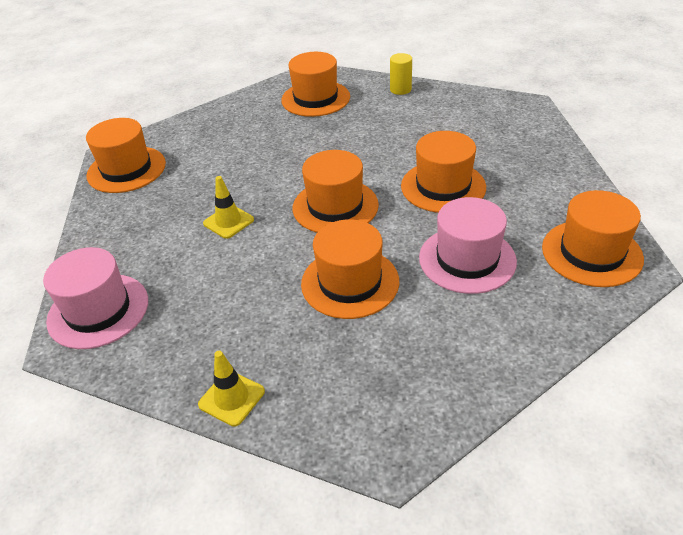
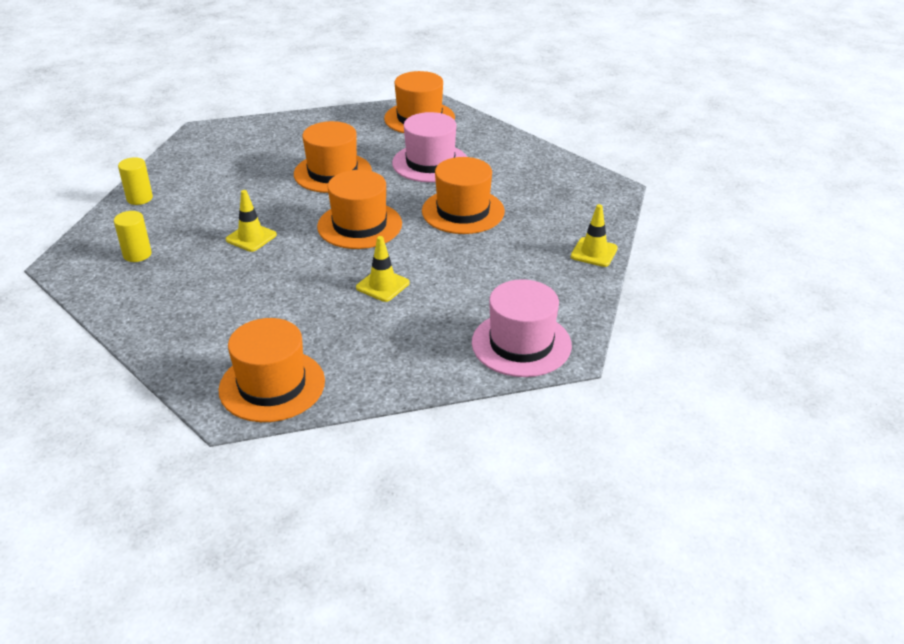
camera: 100 degrees left, 5 degrees down
orange hat [281,52,350,117] -> yellow cylinder [114,211,152,262]
none -> yellow traffic cone [226,190,277,252]

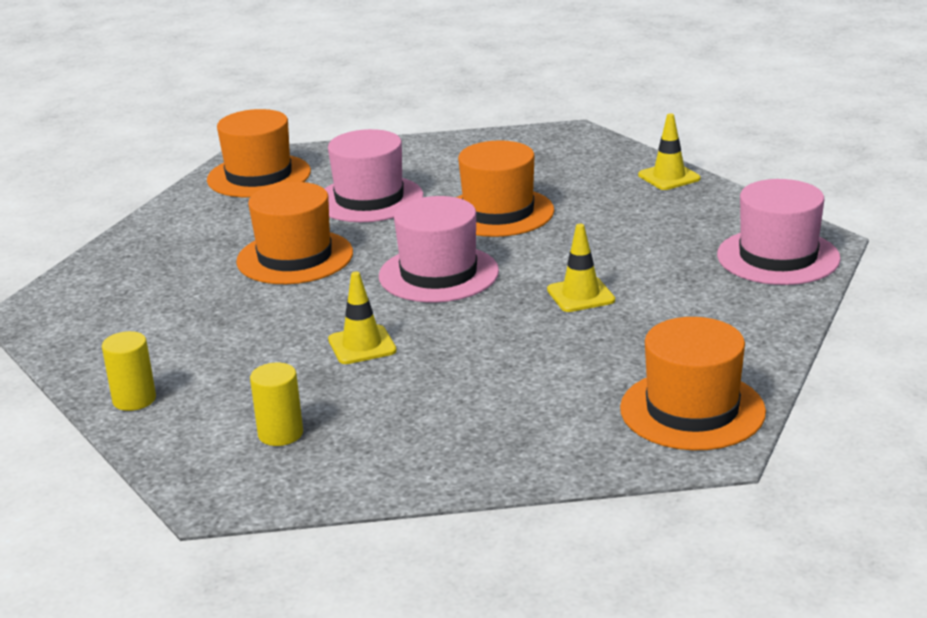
camera: 50 degrees left, 10 degrees down
orange hat [317,170,402,249] -> pink hat [379,196,499,303]

